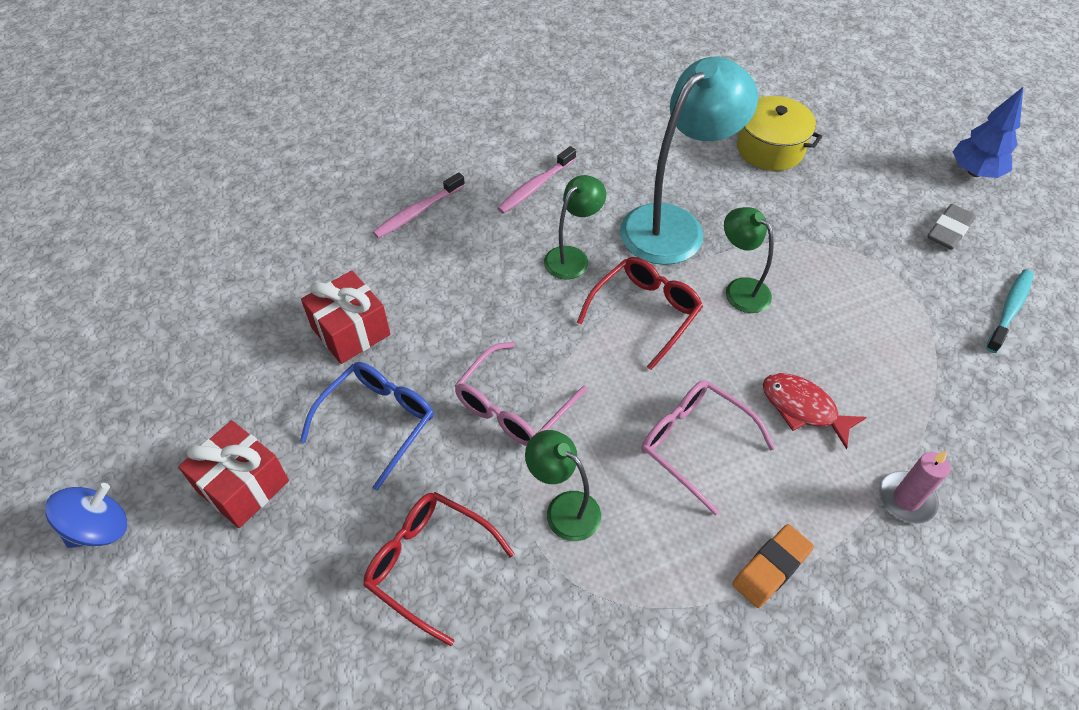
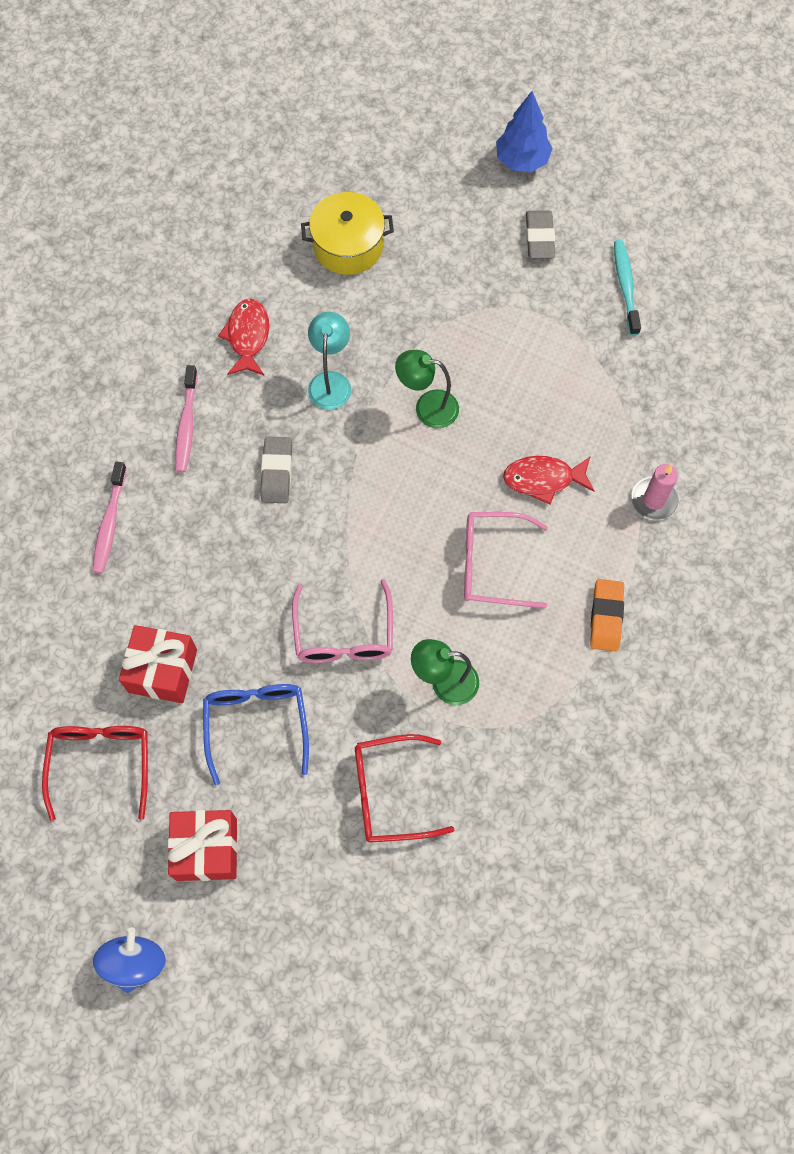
camera: 40 degrees left, 15 degrees up
green lamp [544,175,606,280] -> grey eraser [260,437,292,503]
red glasses [577,257,703,370] -> red glasses moved to [42,726,148,821]
turquoise lamp [620,57,758,265] -> turquoise lamp [308,312,351,410], size x0.52
none -> red fish [218,299,269,375]

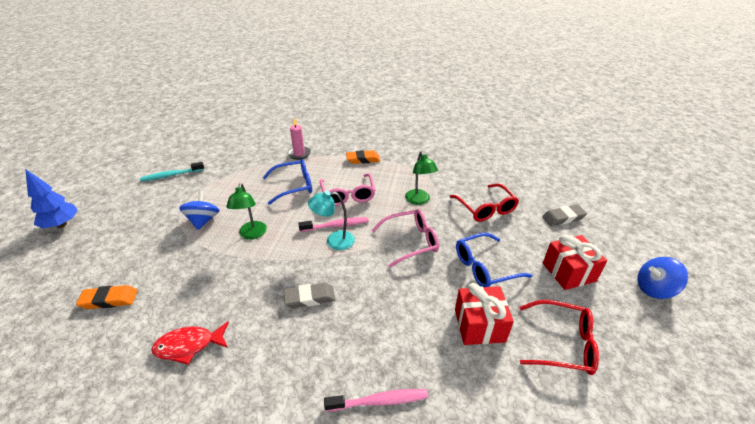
camera: 105 degrees left, 30 degrees down
red glasses [42,726,148,821] -> red glasses turned 150 degrees counterclockwise [519,300,599,375]
pink toothbrush [175,365,198,473] -> pink toothbrush moved to [298,217,369,232]
yellow pot [301,192,394,275] -> orange eraser [76,285,137,309]
turquoise lamp [308,312,351,410] -> turquoise lamp moved to [308,191,355,250]
red fish [503,456,594,505] -> blue glasses [263,159,312,205]
grey eraser [526,211,555,259] -> grey eraser moved to [542,205,587,226]
none -> blue spinning top [179,190,220,230]

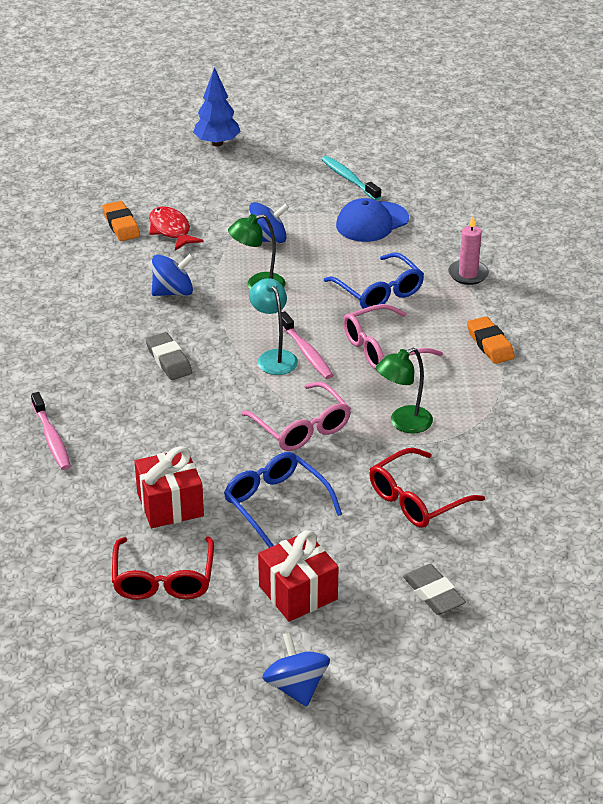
camera: 75 degrees right, 0 degrees up
red fish [152,321,229,365] -> red fish moved to [149,206,204,251]
none -> blue spinning top [152,254,194,296]
none -> blue cap [336,198,409,242]

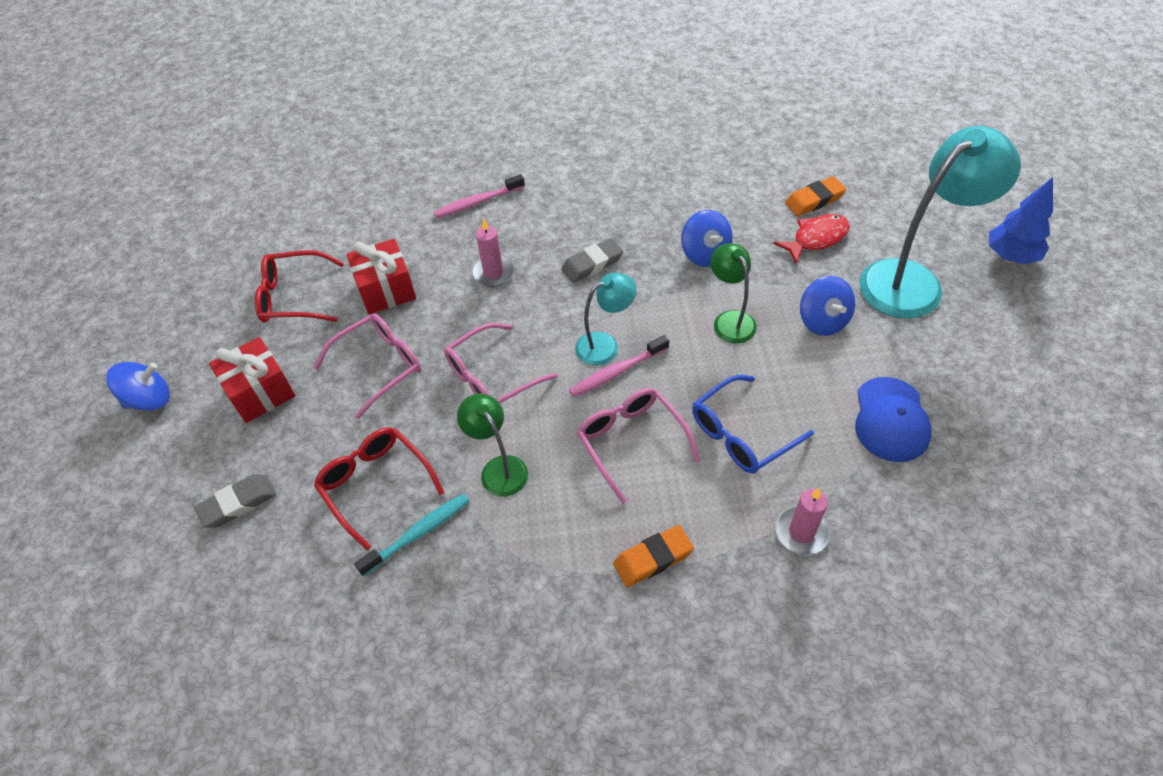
camera: 90 degrees right, 15 degrees up
blue glasses [224,452,342,548] -> pink glasses [314,313,421,419]
turquoise toothbrush [321,156,381,201] -> turquoise toothbrush moved to [354,494,470,576]
blue cap [336,198,409,242] -> blue cap turned 135 degrees counterclockwise [855,377,932,462]
none -> pink candle [472,218,515,287]
none -> turquoise lamp [860,126,1021,319]

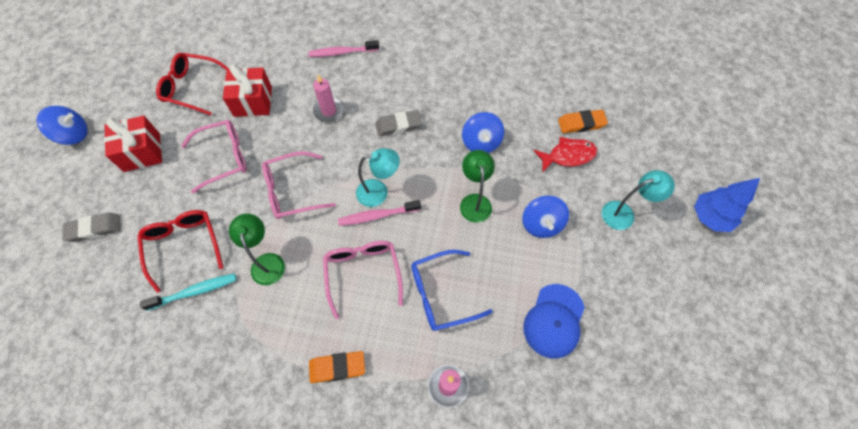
camera: 15 degrees right, 10 degrees up
turquoise lamp [860,126,1021,319] -> turquoise lamp [602,170,675,230], size x0.52

